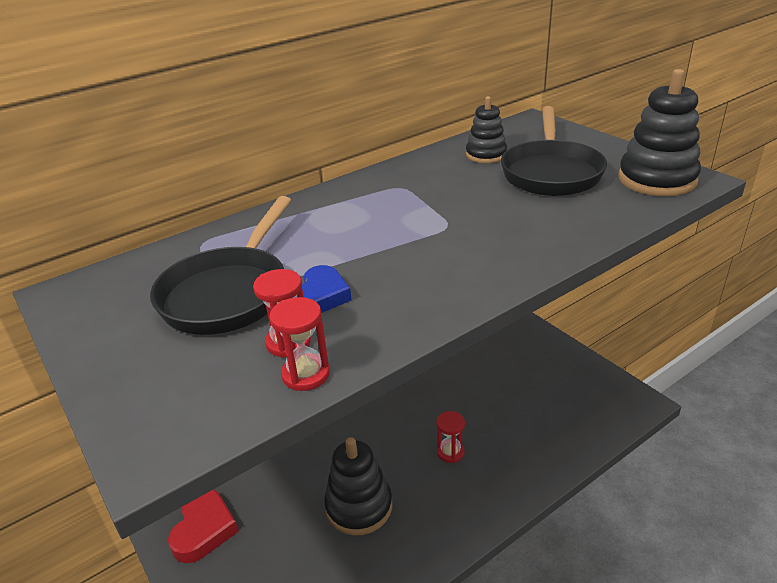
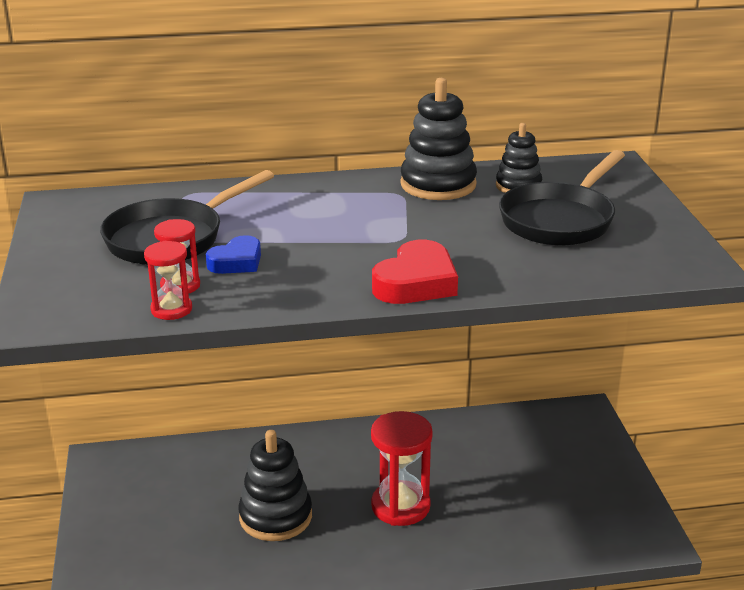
camera: 25 degrees right, 5 degrees down
red heart [168,489,239,563] -> red heart moved to [372,240,458,304]
red hourglass [436,411,465,463] -> red hourglass [371,411,433,526], size x1.86
black stacking toy [618,69,701,196] -> black stacking toy moved to [400,78,477,200]

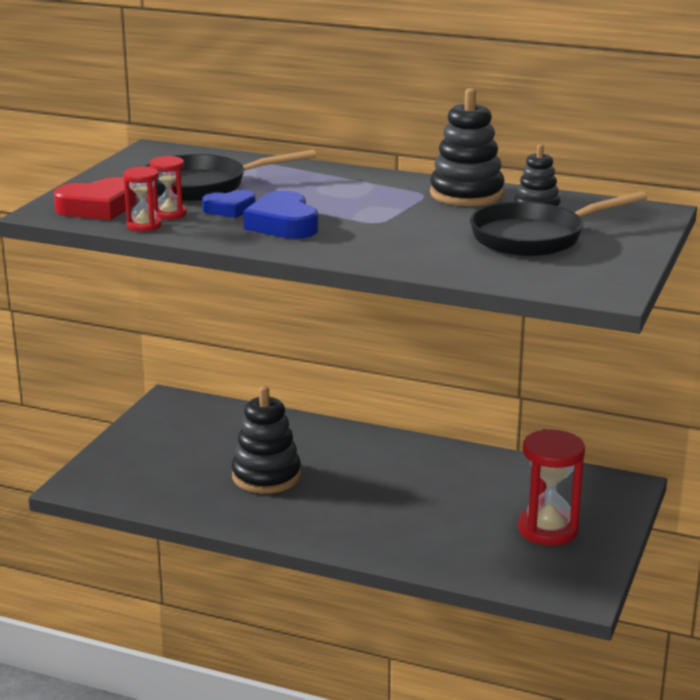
camera: 30 degrees right, 5 degrees down
red hourglass [371,411,433,526] -> red hourglass moved to [518,429,585,546]
red heart [372,240,458,304] -> red heart moved to [54,177,137,220]
none -> blue heart [243,191,318,239]

